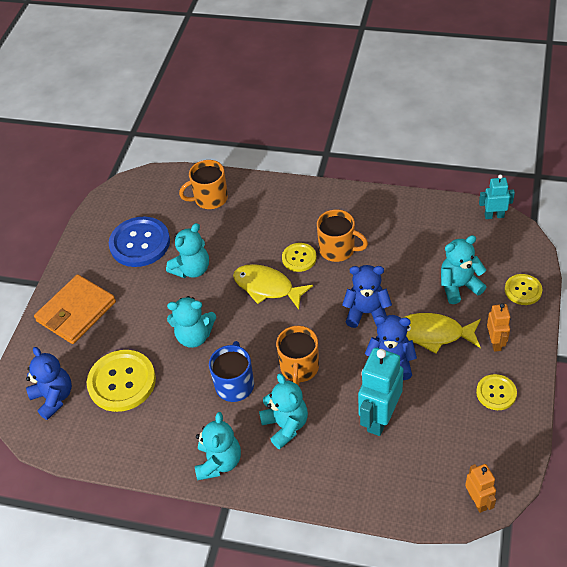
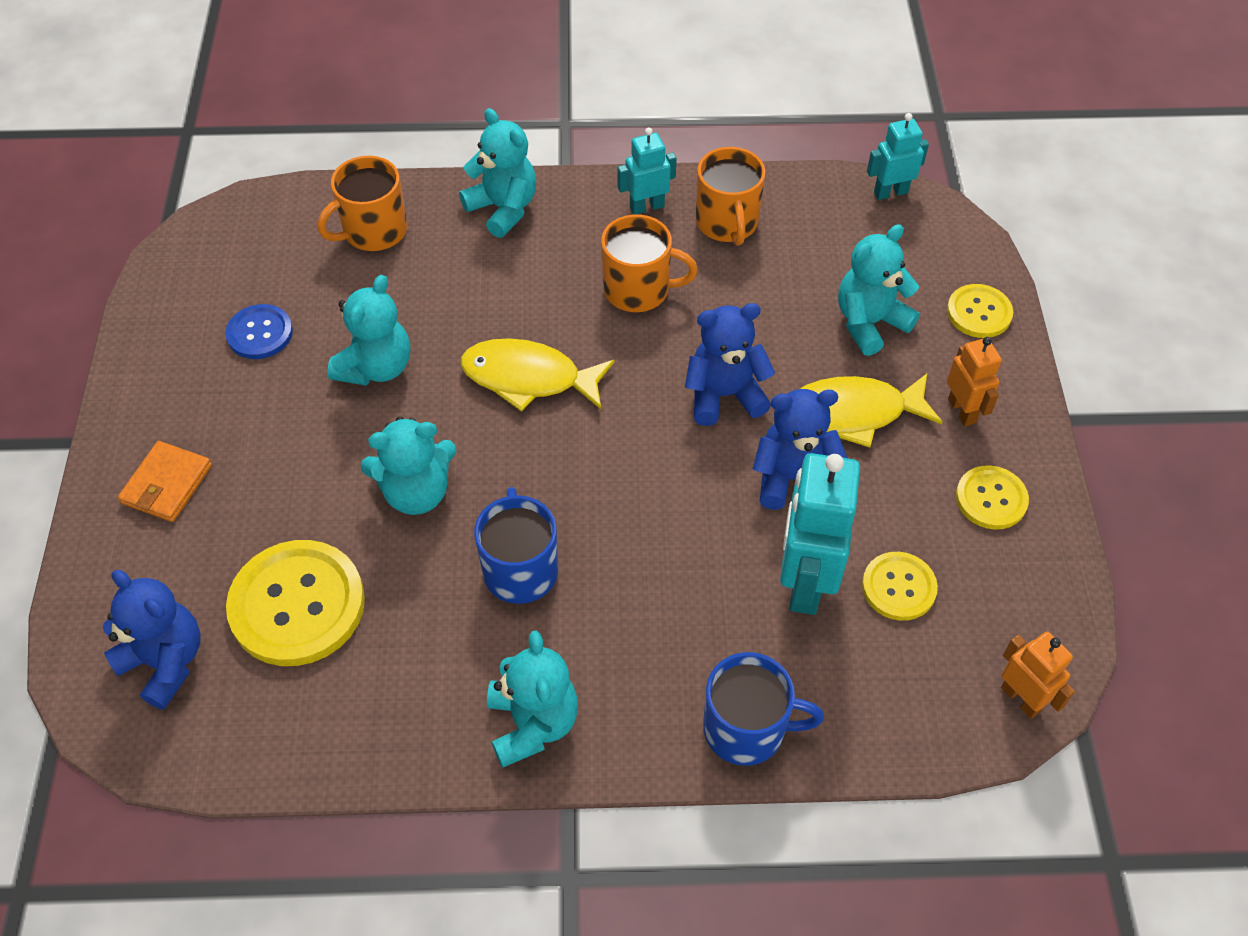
camera: 20 degrees left, 5 degrees up
orange wallet [34,274,116,344] -> orange wallet [118,441,212,522], size x0.59
blue button [109,217,170,267] -> blue button [225,304,293,359], size x0.55
turquoise teddy bear [259,373,308,449] -> turquoise teddy bear moved to [459,108,536,238]
orange mug [276,326,319,386] -> orange mug moved to [696,147,766,246]
yellow button [282,243,317,272] -> yellow button moved to [862,552,938,621]
none -> turquoise robot [617,127,677,214]
none -> blue mug [703,652,824,766]

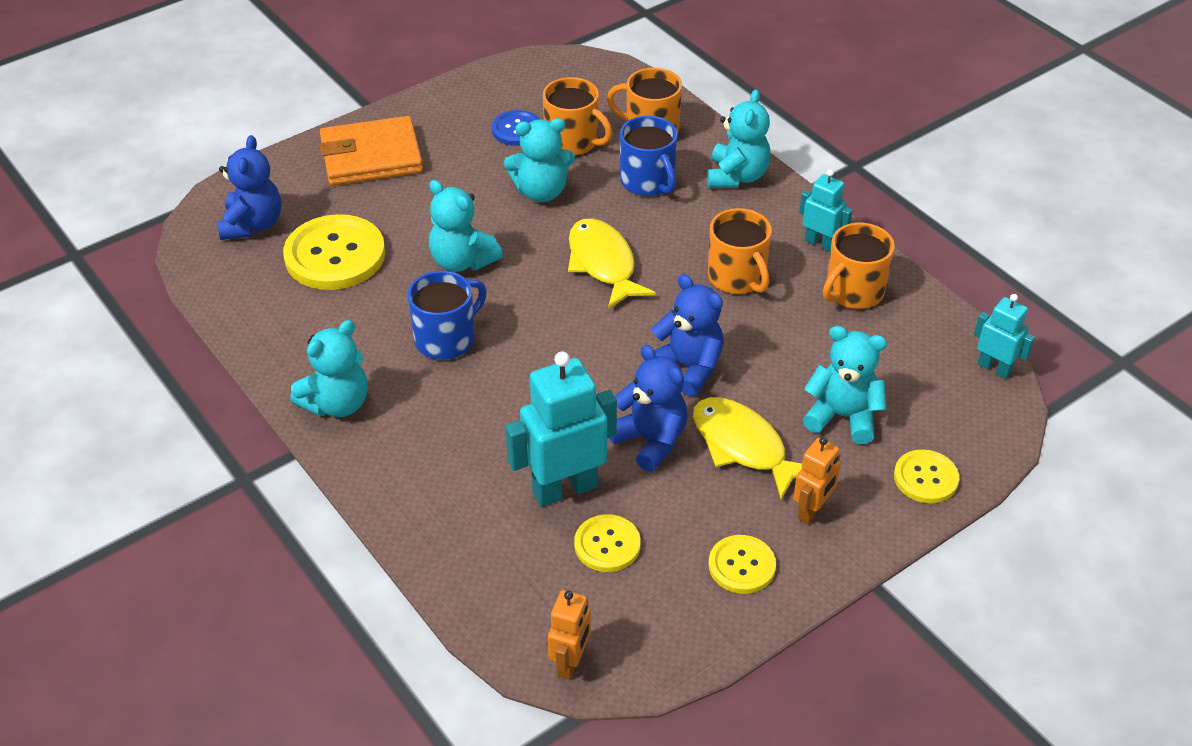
camera: 55 degrees right, 10 degrees down
orange wallet [118,441,212,522] -> orange wallet [319,116,423,186], size x1.69
blue mug [703,652,824,766] -> blue mug moved to [620,116,678,196]
none -> orange mug [543,77,612,155]

